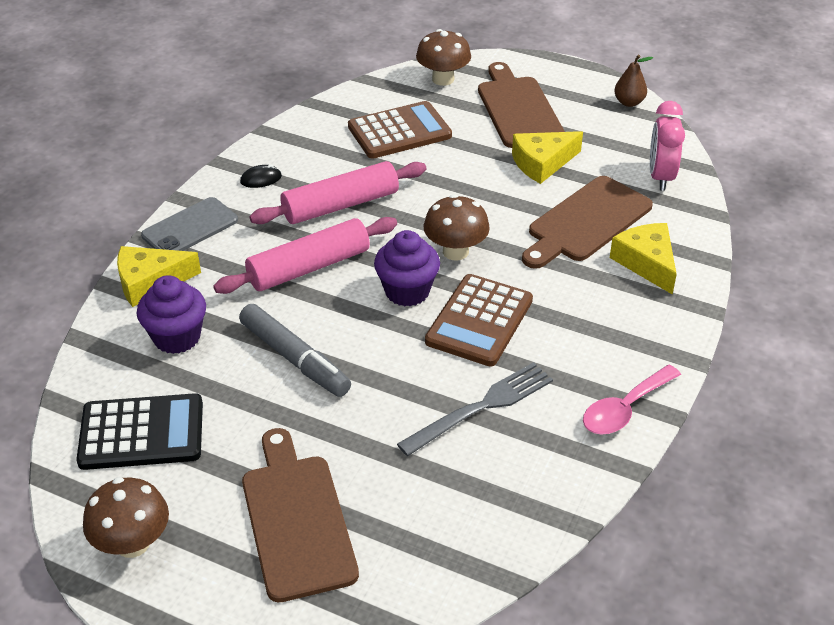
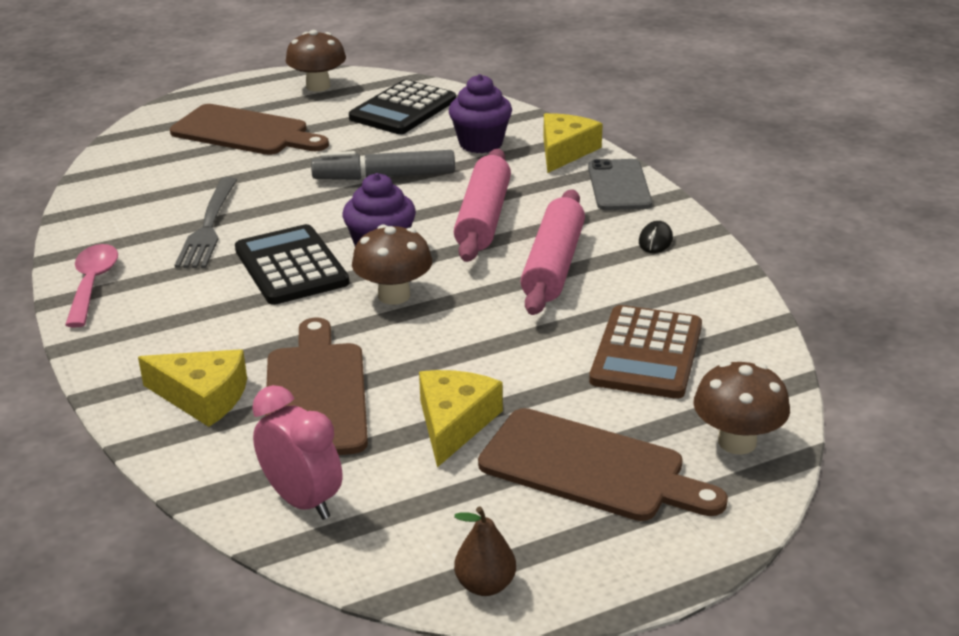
camera: 130 degrees right, 10 degrees down
brown calculator [425,274,533,367] -> black calculator [235,224,349,305]

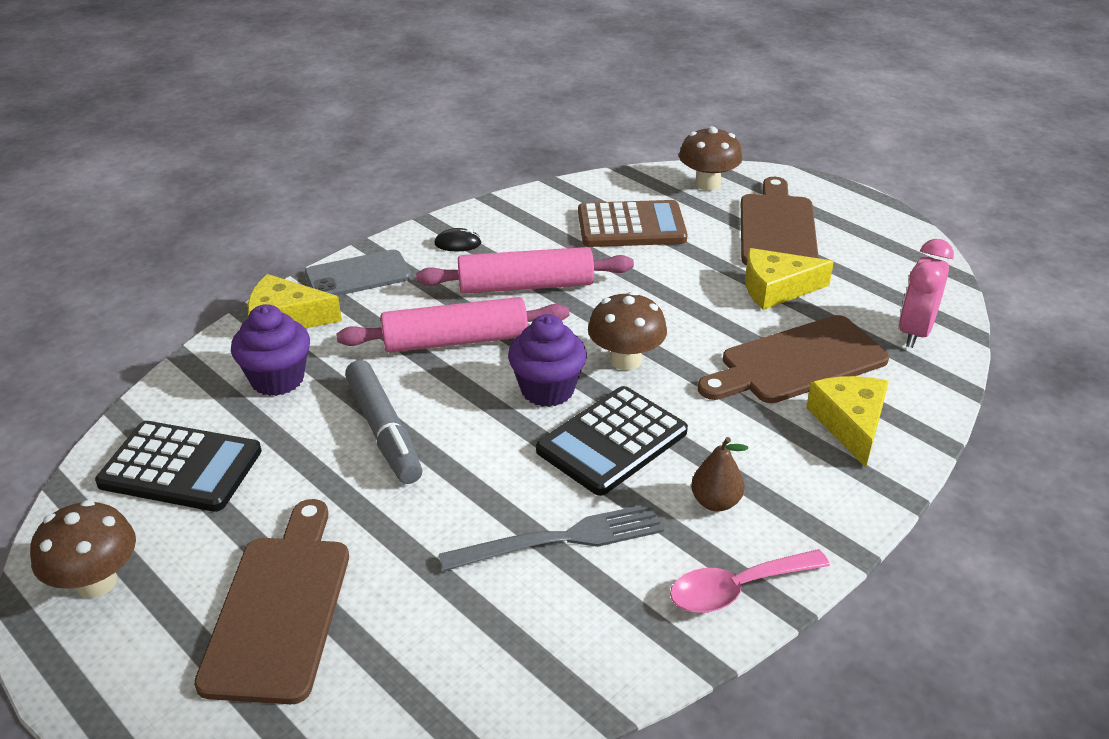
camera: 110 degrees left, 5 degrees up
brown pear [454,506,516,596] -> brown pear moved to [691,437,748,511]

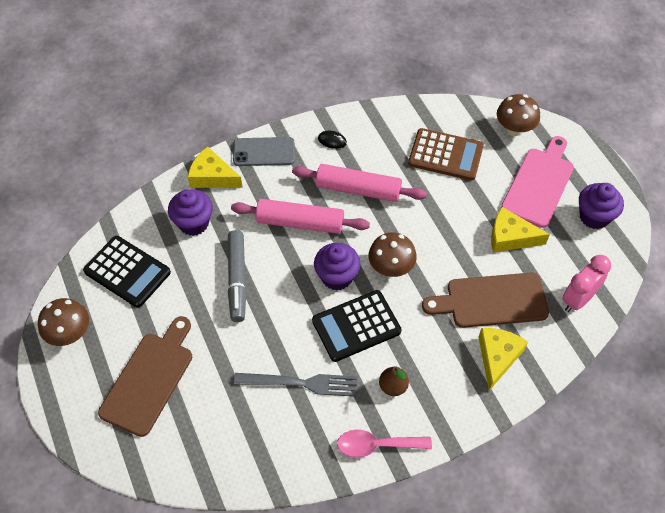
camera: 20 degrees right, 20 degrees up
brown cutting board [741,177,819,265] -> pink cutting board [501,136,574,228]
none -> purple cupcake [579,183,624,229]

